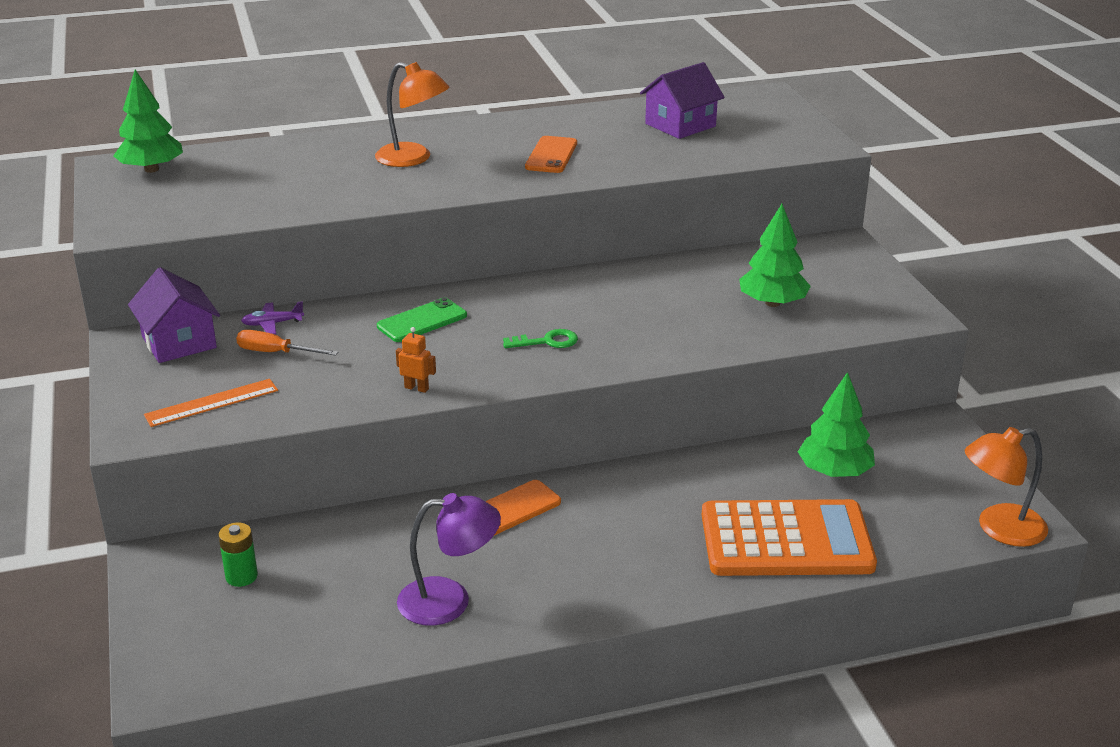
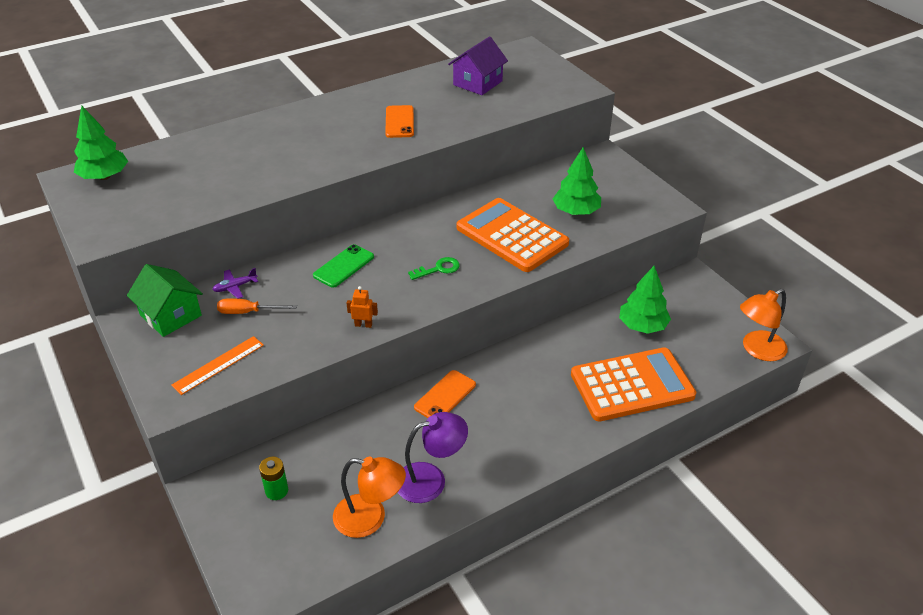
camera: 15 degrees left, 10 degrees up
purple house [128,267,220,363] -> green house [127,264,203,337]
orange lamp [375,62,449,167] -> orange lamp moved to [333,457,406,538]
none -> orange calculator [457,198,569,272]

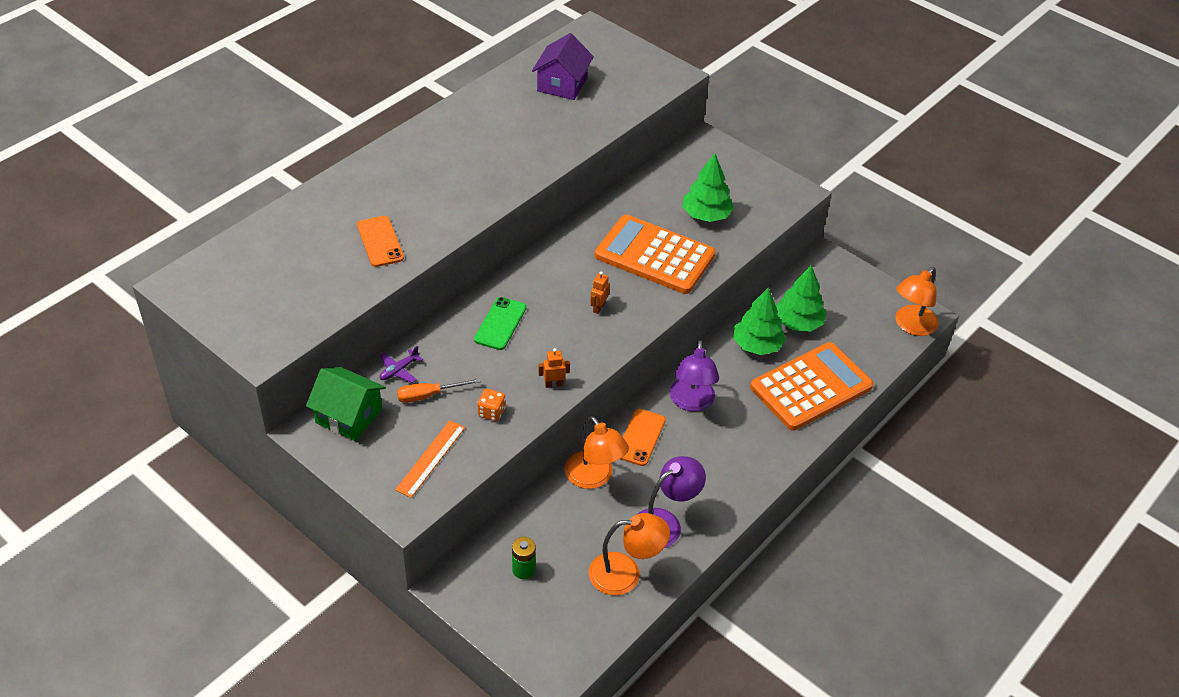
camera: 20 degrees left, 5 degrees up
green tree [74,105,128,180] -> green tree moved to [733,287,786,355]
orange phone [385,105,414,138] -> orange phone moved to [357,216,404,267]
green key [408,257,460,280] -> orange robot [590,271,610,314]
none -> orange dice [477,389,506,421]
none -> orange lamp [564,416,629,489]
none -> purple lamp [670,340,719,412]

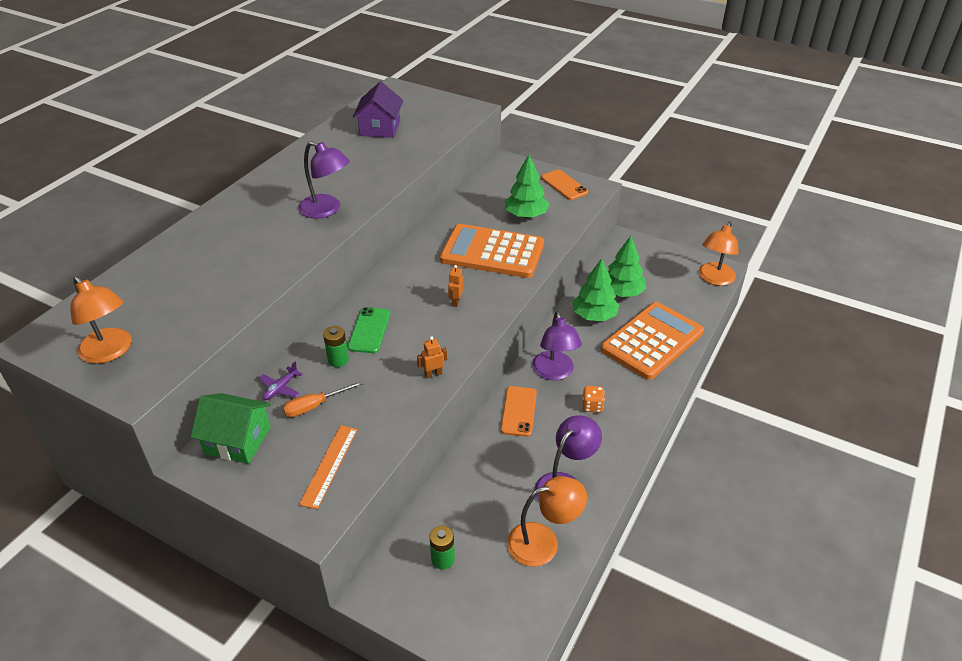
camera: 10 degrees left, 5 degrees down
orange phone [357,216,404,267] -> orange phone moved to [541,169,589,200]
orange dice [477,389,506,421] -> orange dice moved to [582,386,605,413]
orange lamp [564,416,629,489] -> orange lamp moved to [70,276,132,364]
none -> purple lamp [298,141,350,219]
none -> green battery [323,326,349,367]

